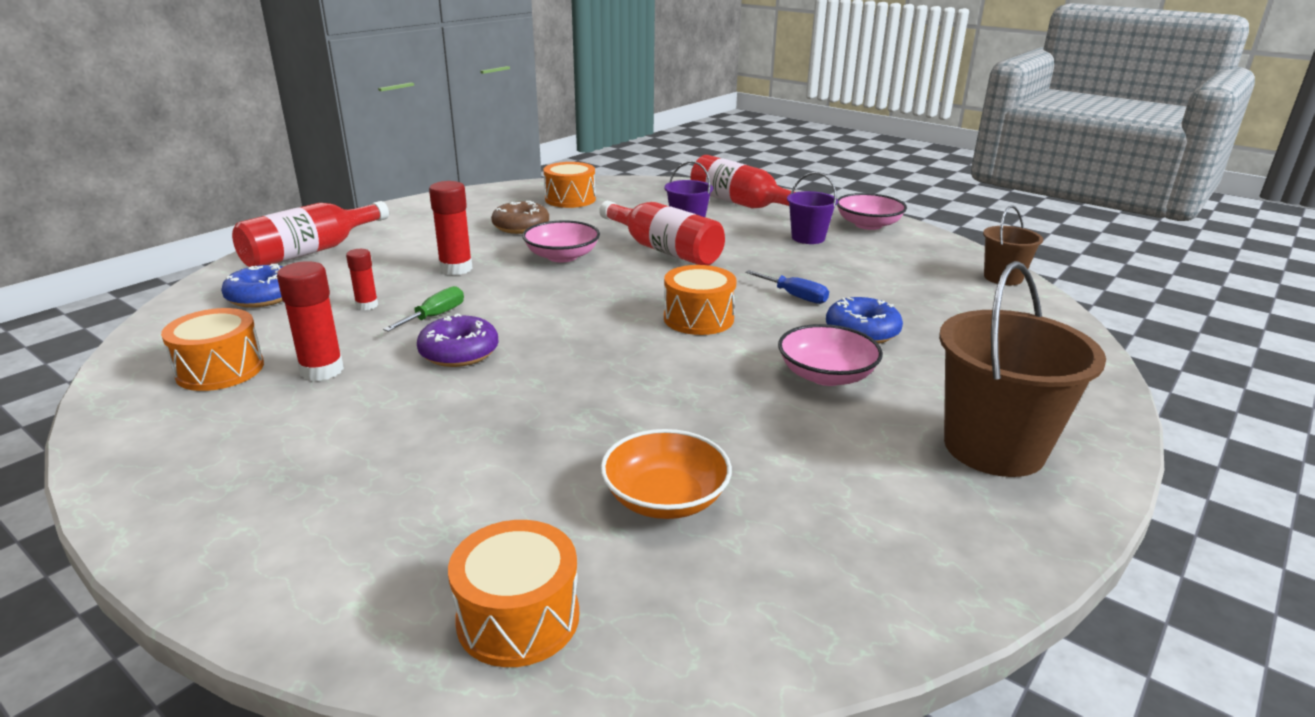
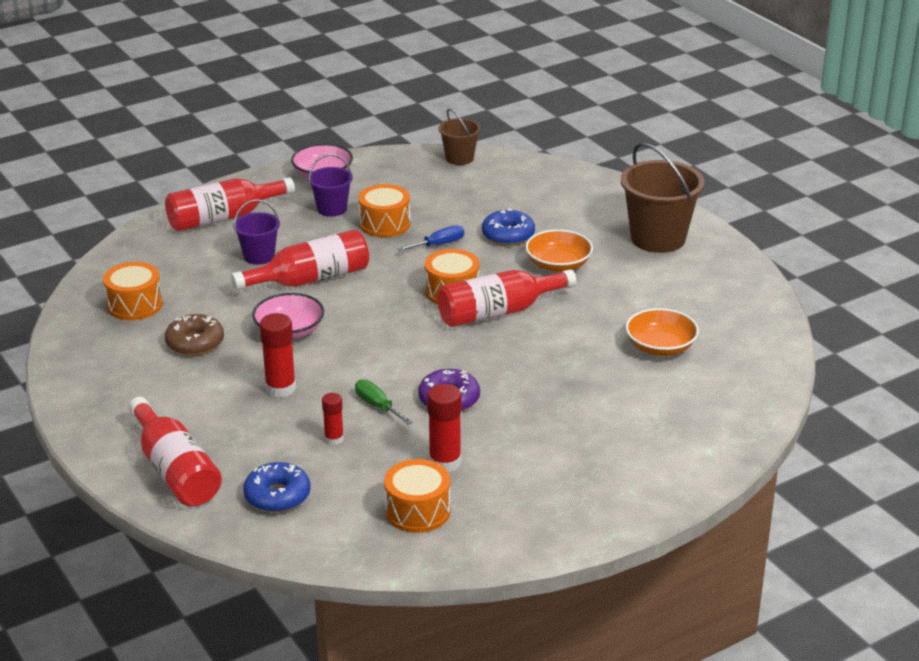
camera: 70 degrees left, 5 degrees up
orange drum [448,520,579,667] -> orange drum moved to [358,184,410,237]
pink bowl [778,324,883,386] -> orange bowl [525,229,593,272]
none -> red bottle [438,269,576,327]

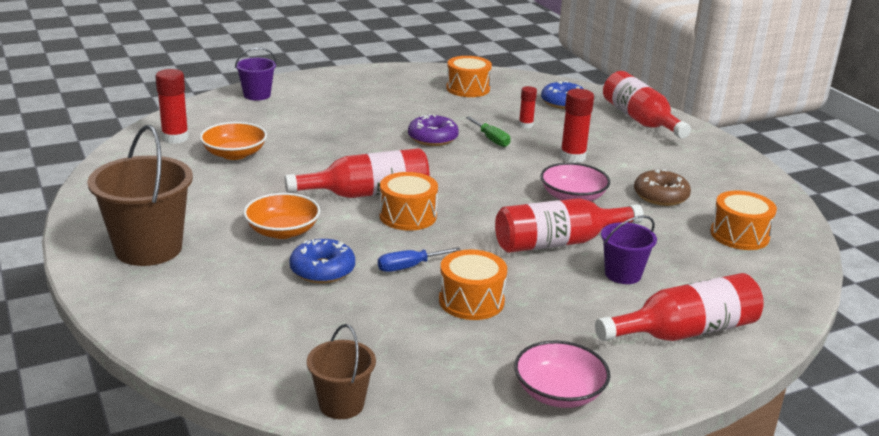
camera: 175 degrees left, 5 degrees down
purple bucket [308,154,353,217] -> purple bucket moved to [235,47,276,101]
red glue stick [427,384,462,472] -> red glue stick moved to [155,69,189,144]

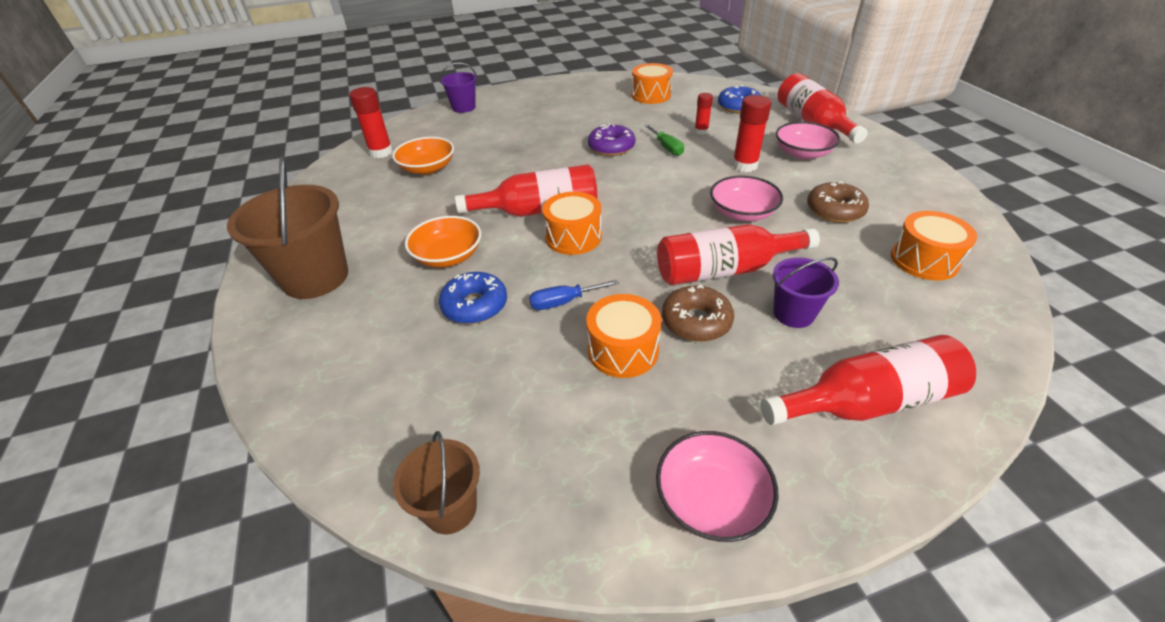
camera: 10 degrees right, 15 degrees up
none -> brown donut [662,284,734,342]
none -> pink bowl [776,122,840,159]

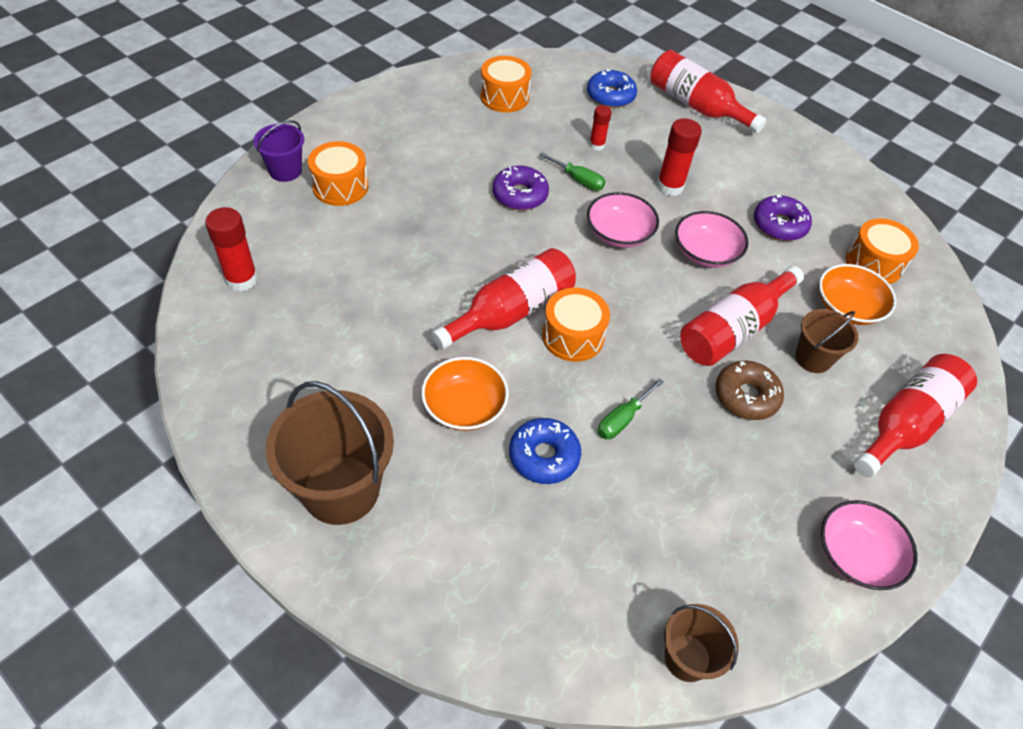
camera: 35 degrees left, 10 degrees up
orange bowl [392,137,454,175] -> orange bowl moved to [819,264,896,325]
blue screwdriver [529,280,619,310] -> green screwdriver [598,378,664,439]
orange drum [586,294,662,378] -> orange drum moved to [308,141,368,206]
purple bucket [773,257,839,328] -> brown bucket [795,309,859,373]
pink bowl [776,122,840,159] -> pink bowl moved to [587,192,659,248]
brown donut [807,181,869,223] -> purple donut [754,195,812,241]

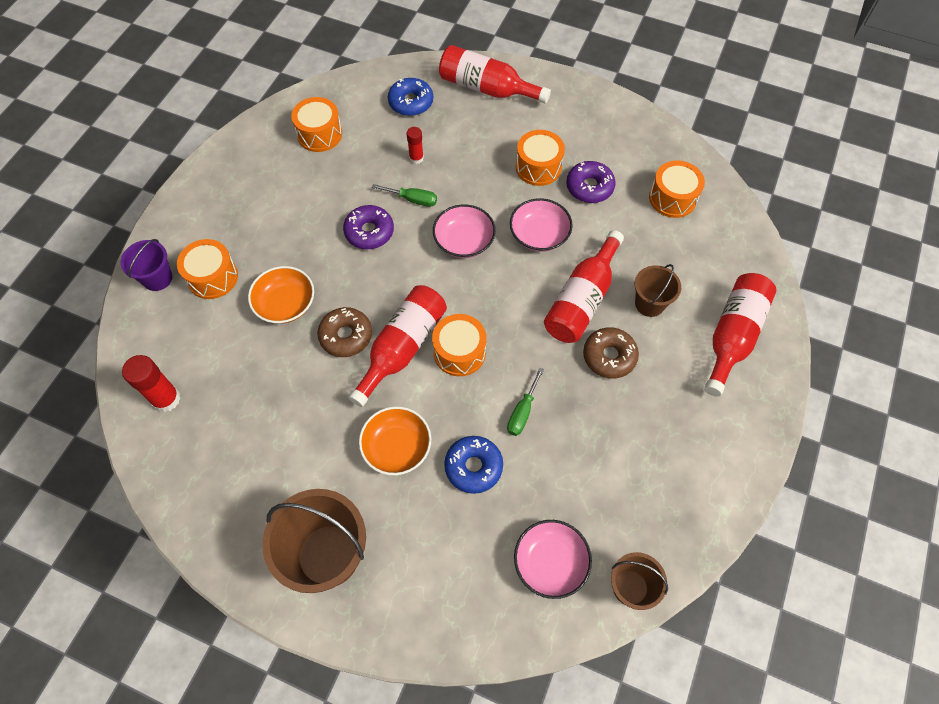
camera: 15 degrees left, 10 degrees up
red glue stick [657,118,702,196] -> none
orange bowl [819,264,896,325] -> orange bowl moved to [248,266,314,324]
pink bowl [821,500,918,590] -> pink bowl moved to [514,520,592,599]
none -> brown donut [317,307,372,357]
none -> orange drum [516,130,565,186]

